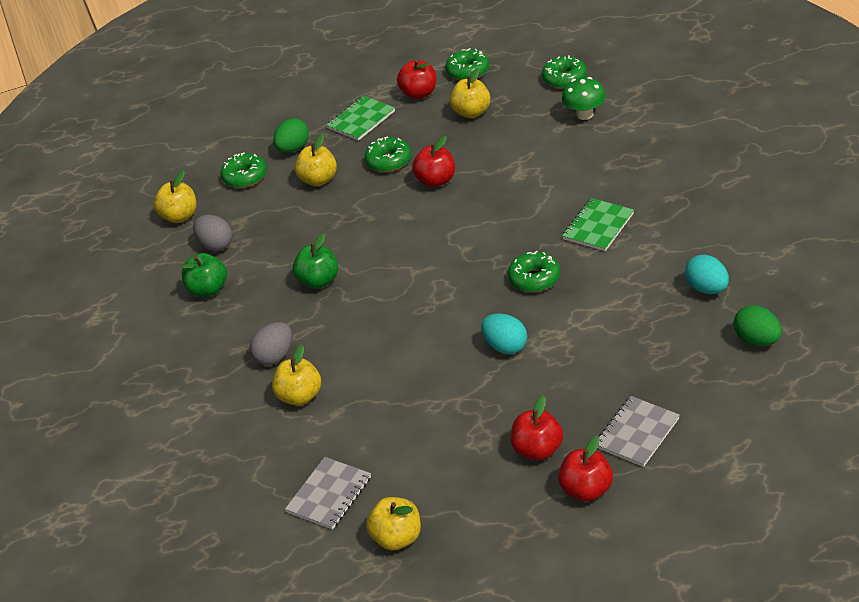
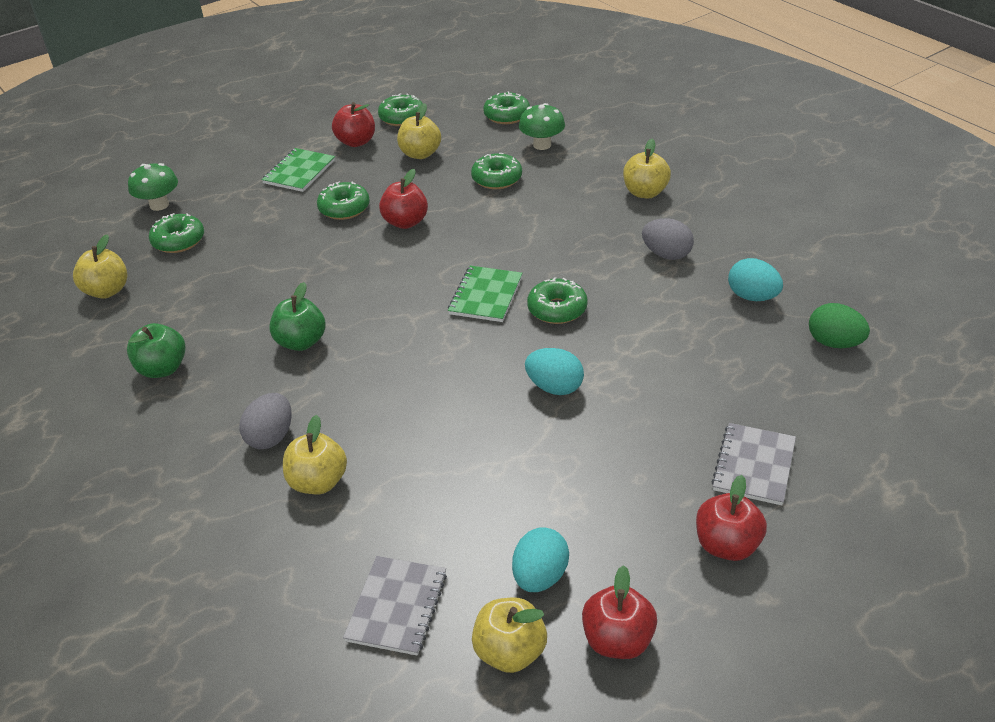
camera: 20 degrees left, 0 degrees up
grey egg [193,215,232,251] -> grey egg moved to [642,218,694,260]
green egg [273,118,309,153] -> none
yellow apple [294,134,337,186] -> yellow apple moved to [623,139,671,198]
red apple [511,395,563,461] -> red apple moved to [582,565,657,659]
green notebook [562,198,634,251] -> green notebook moved to [448,266,522,322]
none -> green mushroom [128,163,178,211]
none -> green donut [471,153,522,189]
none -> turquoise egg [512,527,569,592]

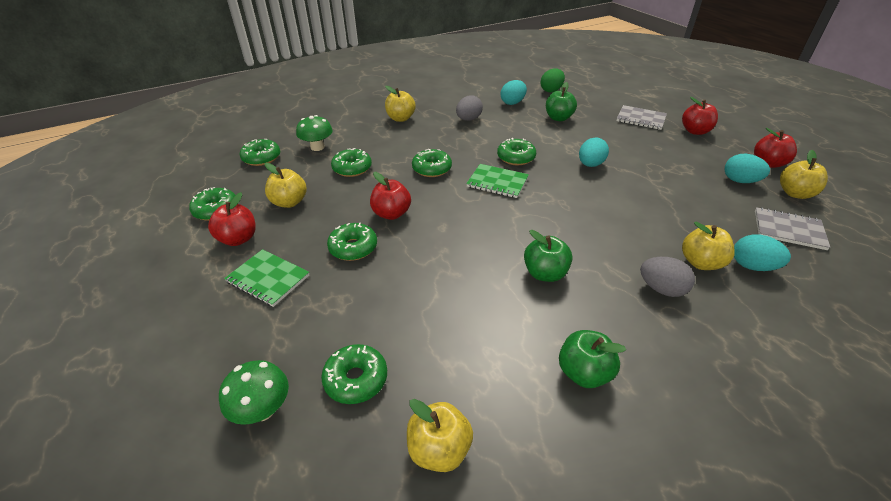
camera: 85 degrees left, 0 degrees up
none -> green donut [412,149,452,177]
none -> green apple [546,82,577,121]
none -> turquoise egg [734,234,791,271]

